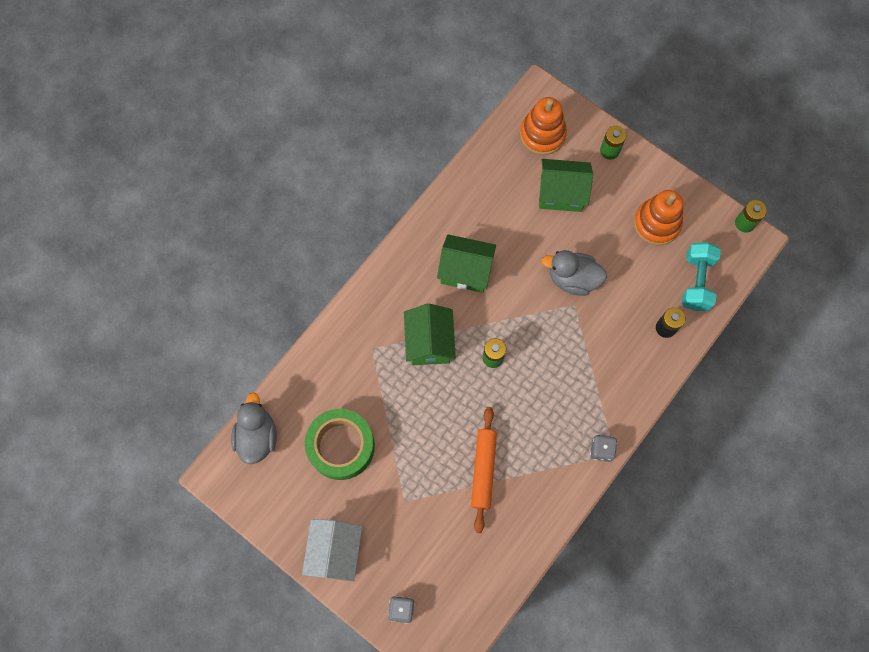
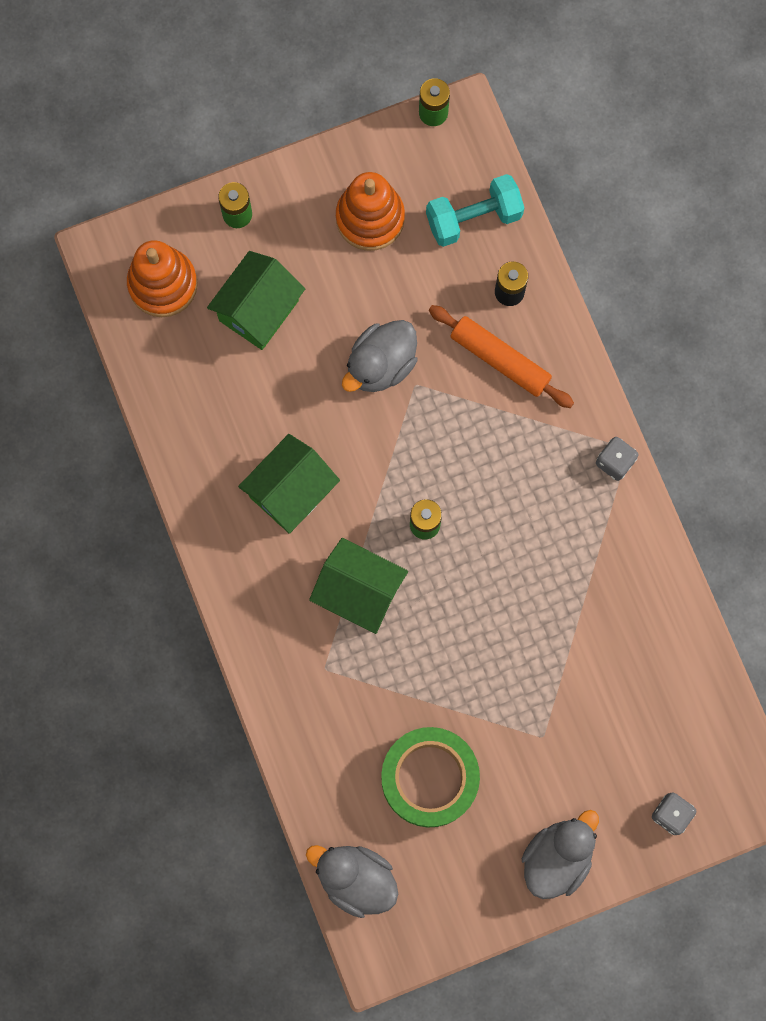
camera: 60 degrees left, 5 degrees up
white house [302,519,362,582] -> grey duck [522,810,599,899]
orange rolling pin [471,407,497,533] -> orange rolling pin moved to [429,305,574,408]
turquoise dumbbell [682,242,721,311] -> turquoise dumbbell turned 60 degrees counterclockwise [426,174,524,247]

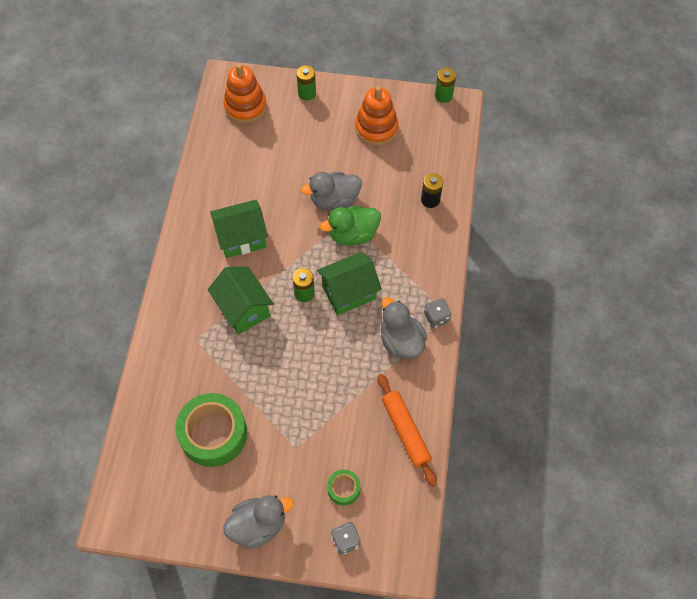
camera: 30 degrees right, 15 degrees down
green house [207,251,305,350] -> green house moved to [317,252,382,315]
grey duck [306,845,398,918] -> grey duck moved to [381,297,427,359]
turquoise dumbbell [426,174,524,247] -> none
orange rolling pin [429,305,574,408] -> orange rolling pin moved to [378,374,437,487]
none -> green duck [320,206,381,246]
none -> green tape [327,470,361,506]

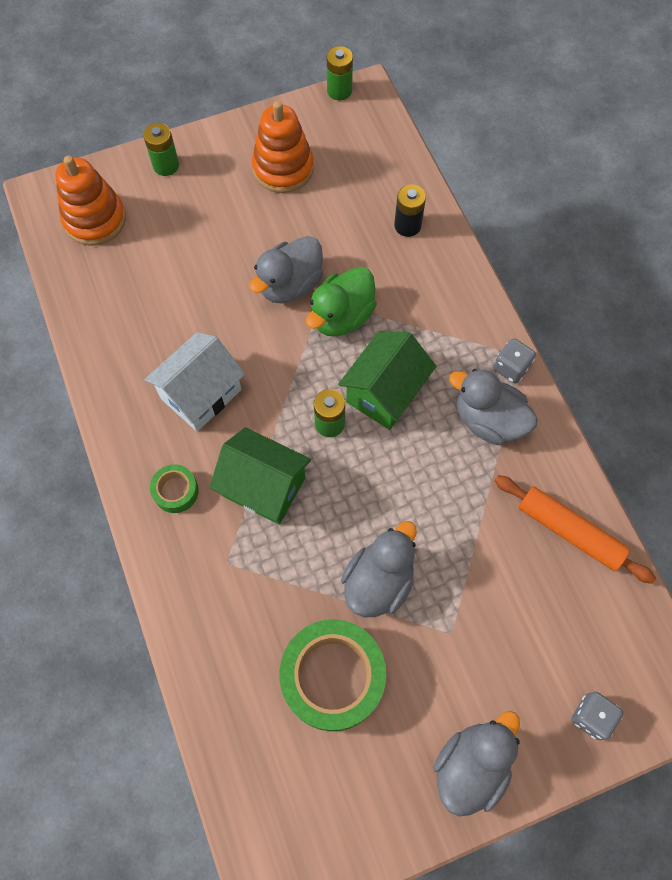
camera: 30 degrees left, 5 degrees up
green house [210,200,268,258] -> white house [144,332,245,431]
green tape [327,470,361,506] -> green tape moved to [150,464,199,513]
none -> grey duck [341,521,417,618]

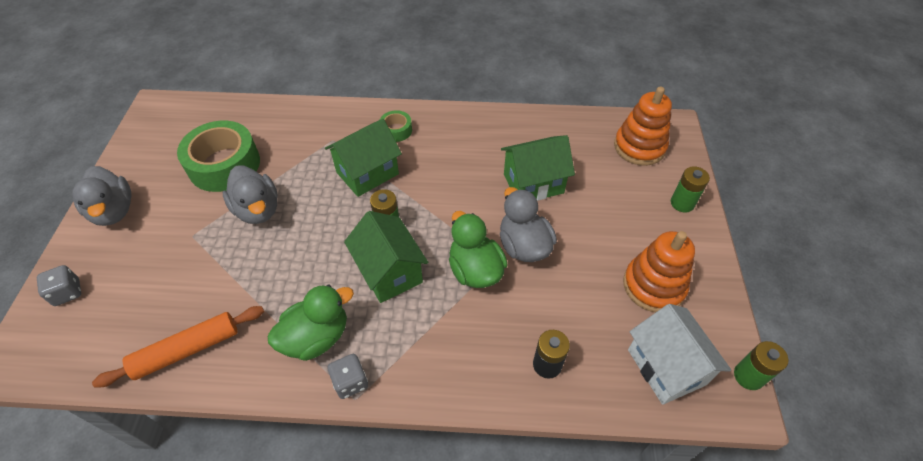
camera: 115 degrees right, 15 degrees down
white house [144,332,245,431] -> white house moved to [628,304,731,405]
grey duck [449,369,538,445] -> green duck [268,285,354,361]
none -> green house [501,135,575,201]

